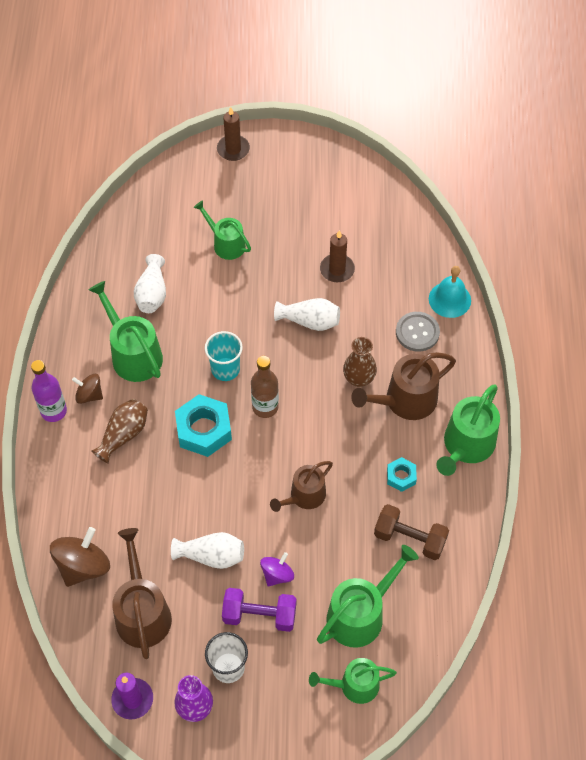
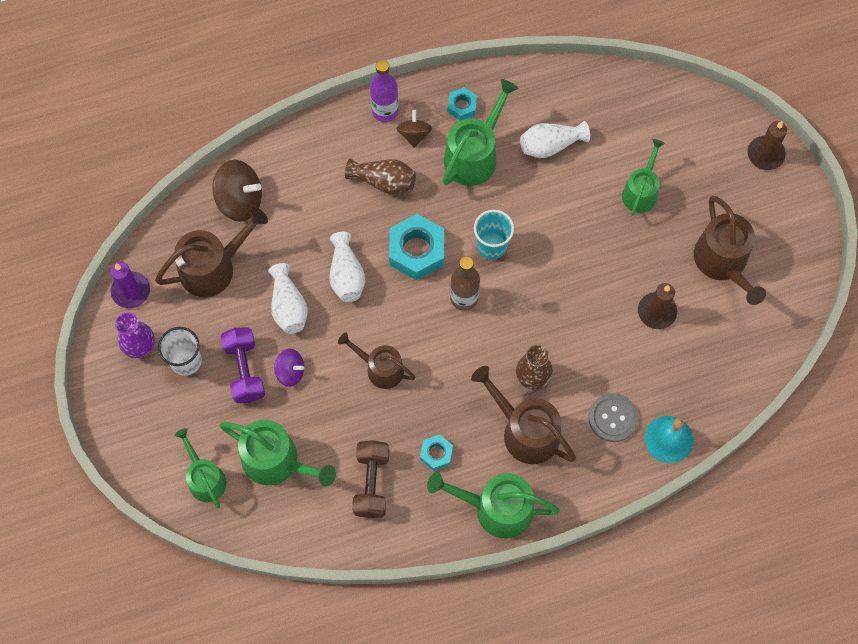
camera: 70 degrees right, 10 degrees up
white vase [274,298,340,331] -> white vase moved to [330,232,365,302]
none -> turquoise nut [448,87,477,121]
none -> brown watering can [694,196,766,305]

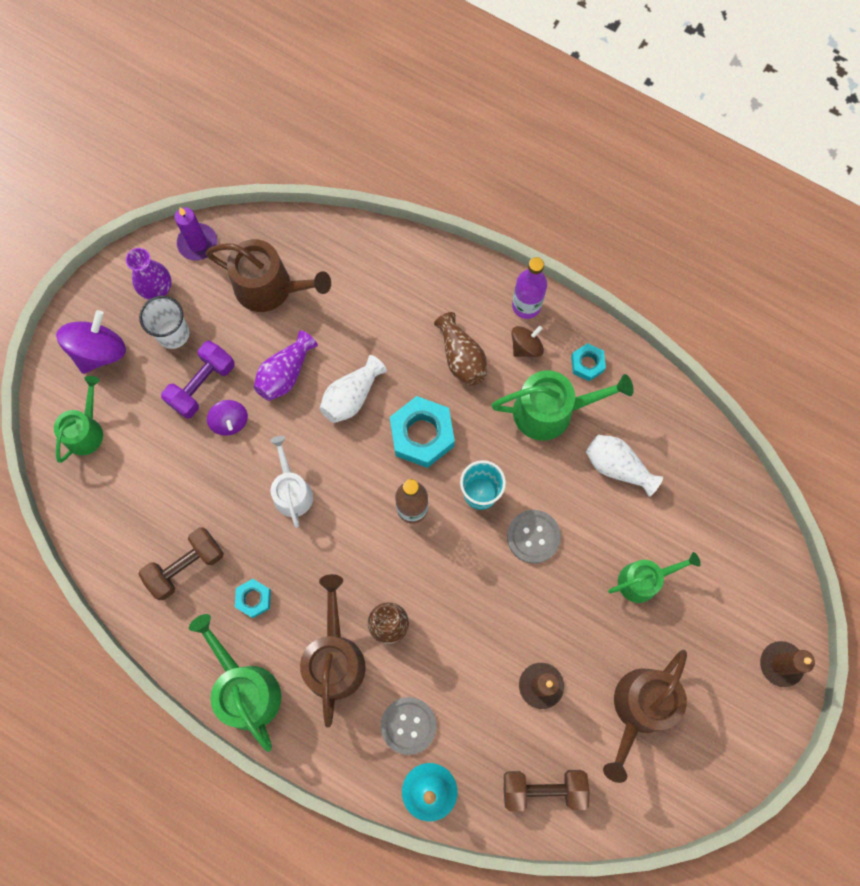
camera: 50 degrees right, 5 degrees up
brown spinning top [212,160,262,222] -> none
green watering can [219,420,336,487] -> none
white vase [268,263,308,334] -> purple vase [254,331,318,401]
brown watering can [338,333,415,389] -> white watering can [270,436,313,528]
none -> purple spinning top [56,310,126,374]
none -> brown dumbbell [504,770,589,811]
none -> grey button [507,510,561,563]

